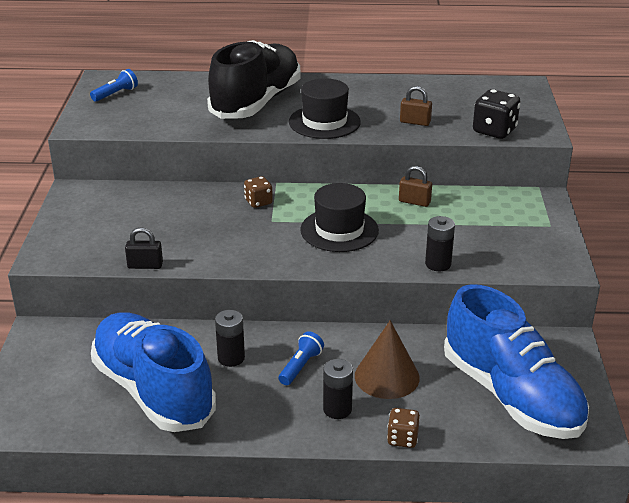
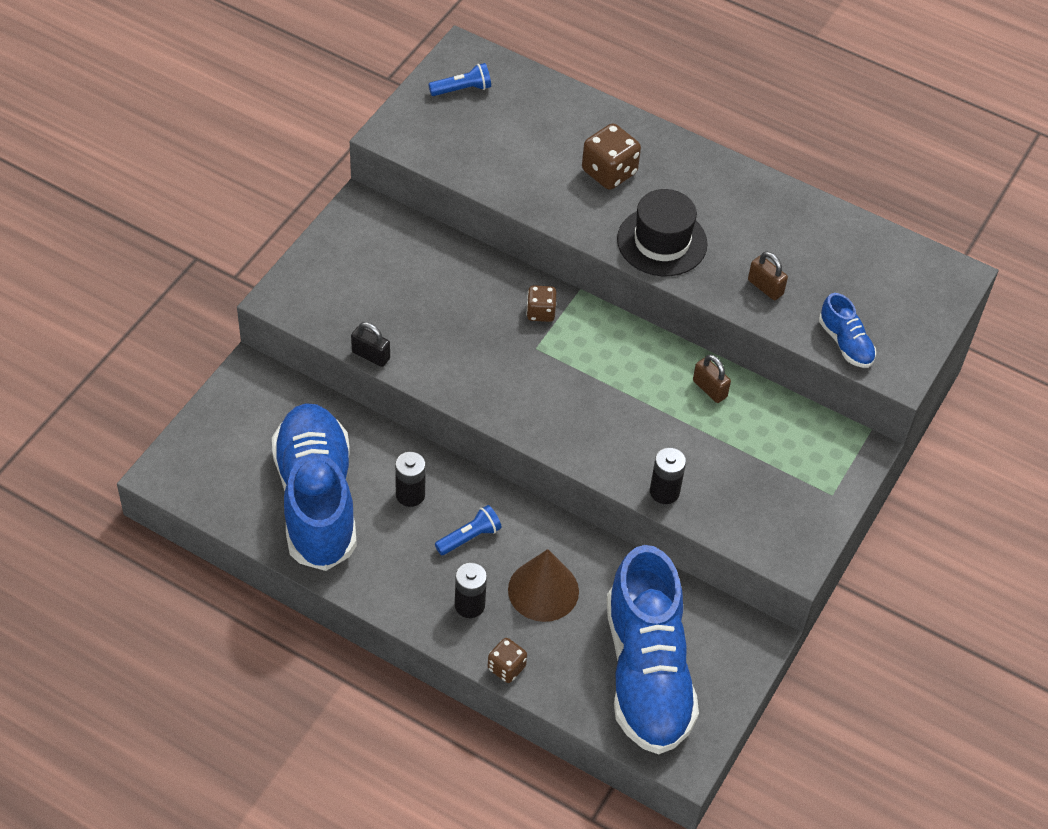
camera: 25 degrees right, 20 degrees up
black shoe [207,40,300,119] -> brown dice [582,124,641,190]
black hat [300,183,379,252] -> none
black dice [473,89,520,139] -> blue shoe [819,293,876,368]

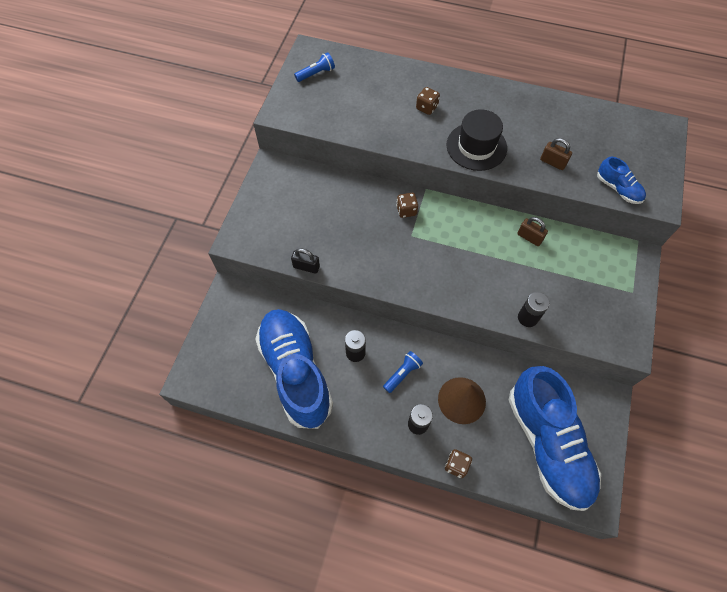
camera: 10 degrees left, 10 degrees up
brown dice [582,124,641,190] -> brown dice [416,87,440,115], size x0.62

